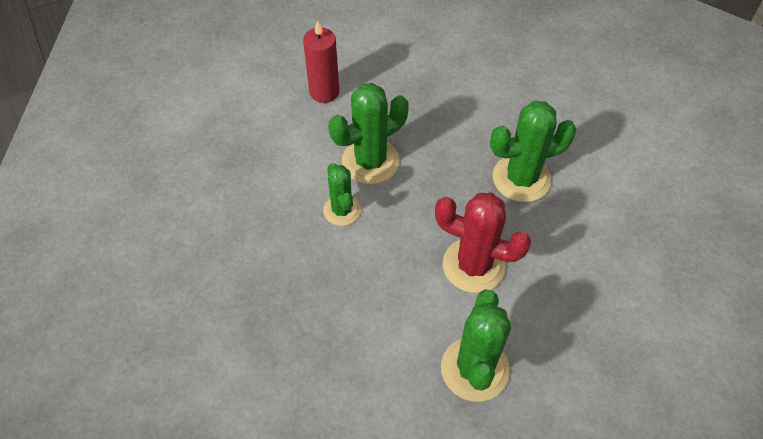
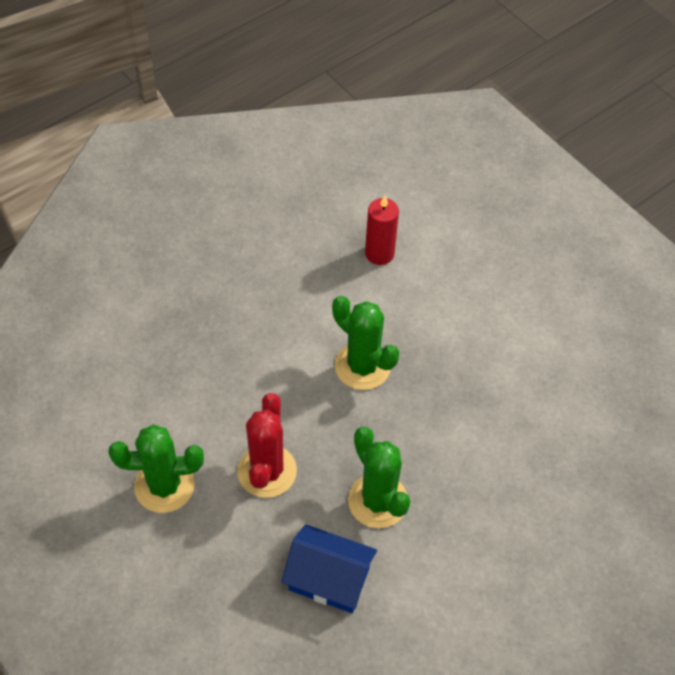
camera: 75 degrees right, 0 degrees up
red candle [303,20,339,103] -> red candle moved to [365,196,399,265]
green cactus [323,163,361,226] -> none
none -> blue house [281,524,377,613]

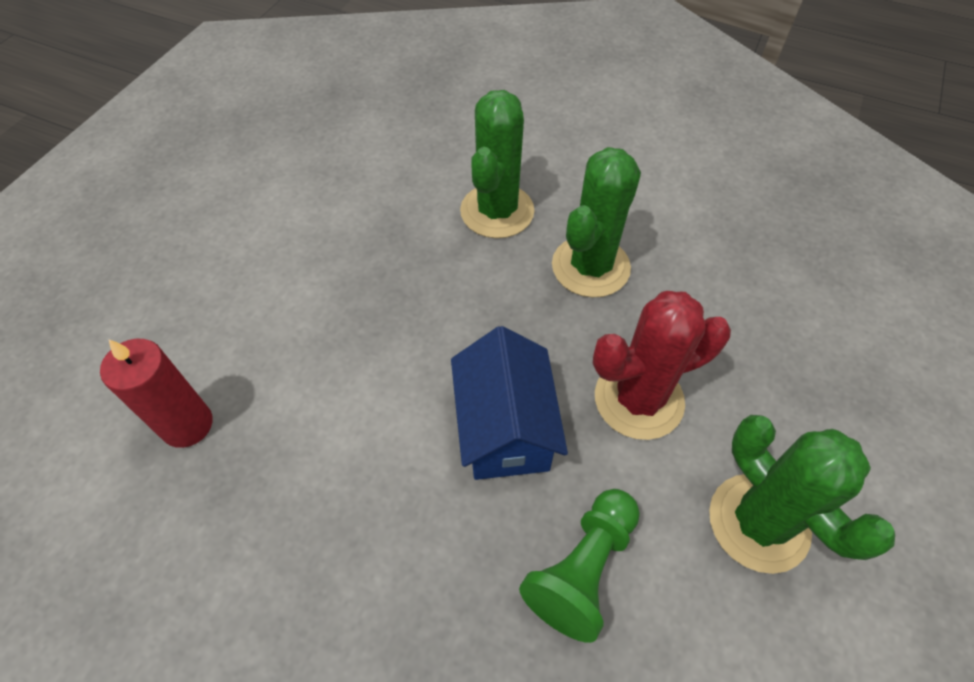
camera: 115 degrees left, 0 degrees up
blue house [281,524,377,613] -> blue house moved to [451,326,568,480]
green cactus [332,296,400,390] -> green cactus moved to [460,90,535,238]
none -> green pawn [519,489,640,643]

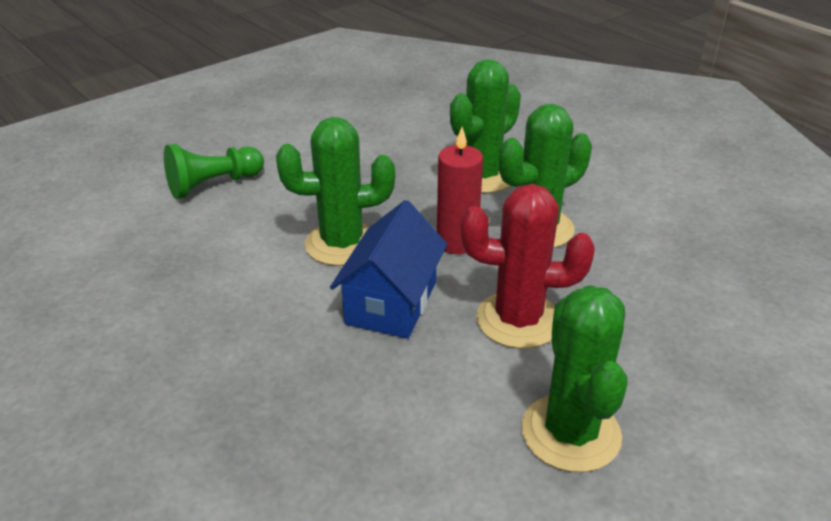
camera: 25 degrees right, 20 degrees down
red candle [100,339,213,448] -> red candle moved to [437,127,483,254]
green pawn [519,489,640,643] -> green pawn moved to [164,144,264,199]
none -> green cactus [276,117,395,266]

